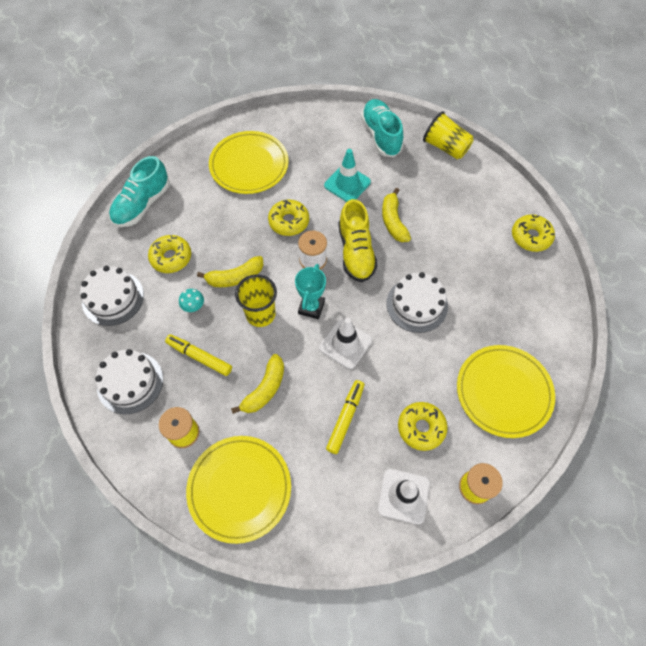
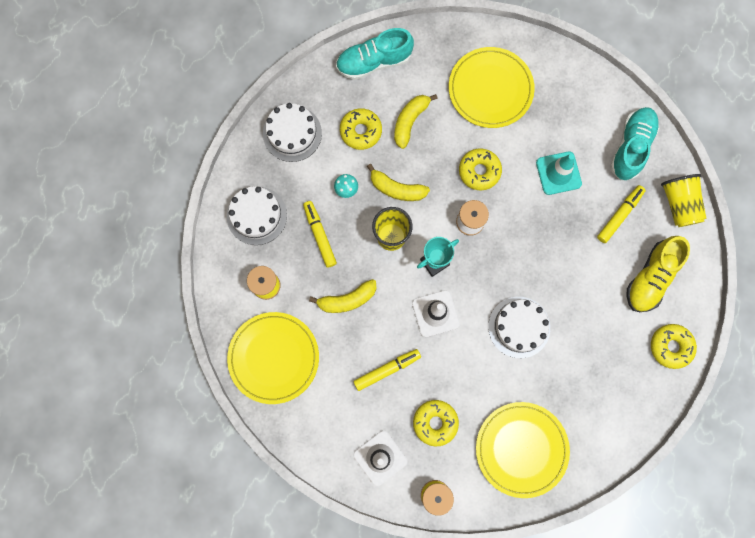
camera: 40 degrees right, 15 degrees up
yellow shoe [338,199,377,282] -> yellow shoe moved to [626,236,690,312]
yellow banana [382,188,411,242] -> yellow banana moved to [394,94,438,149]
none -> yellow marker [597,185,646,243]

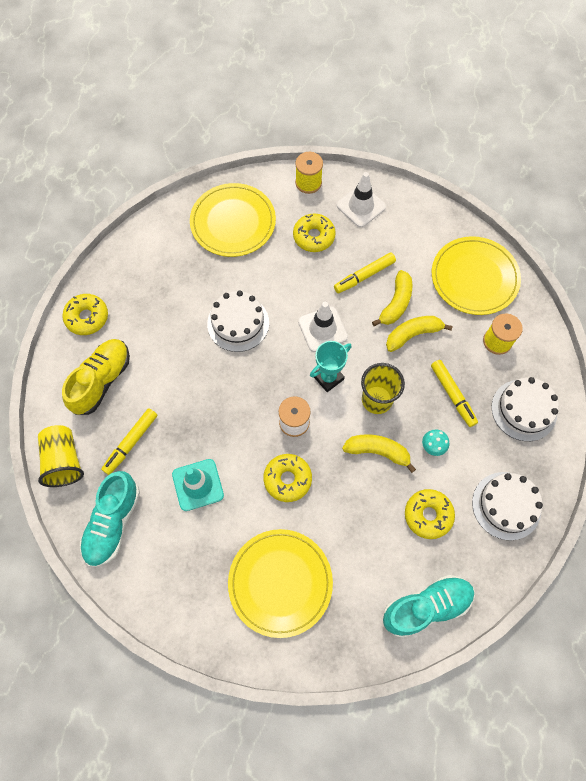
camera: 175 degrees right, 10 degrees down
yellow banana [394,94,438,149] -> yellow banana moved to [372,270,412,326]

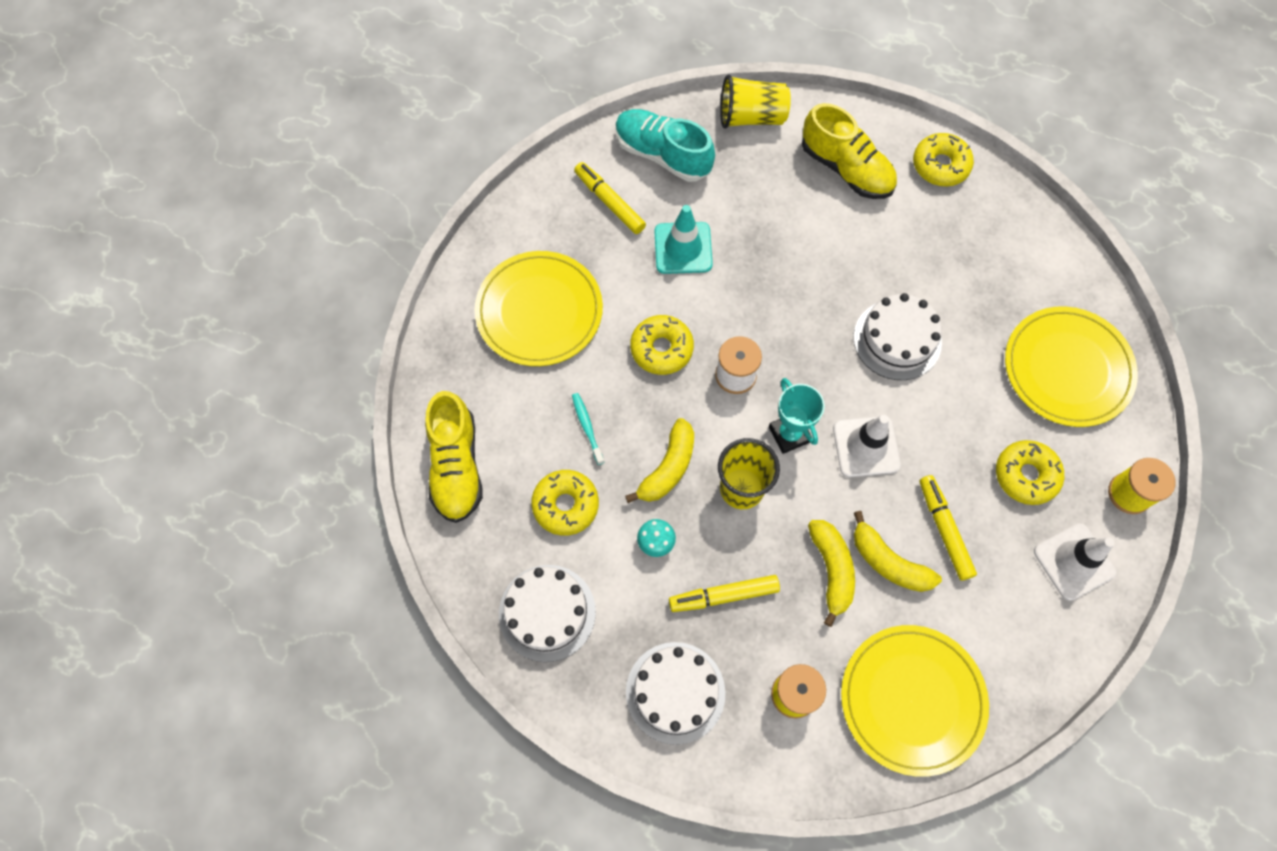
camera: 105 degrees right, 0 degrees up
yellow marker [101,408,157,475] -> yellow marker moved to [574,162,646,234]
turquoise shoe [383,575,475,638] -> yellow shoe [425,391,483,523]
none -> turquoise toothbrush [572,393,604,465]

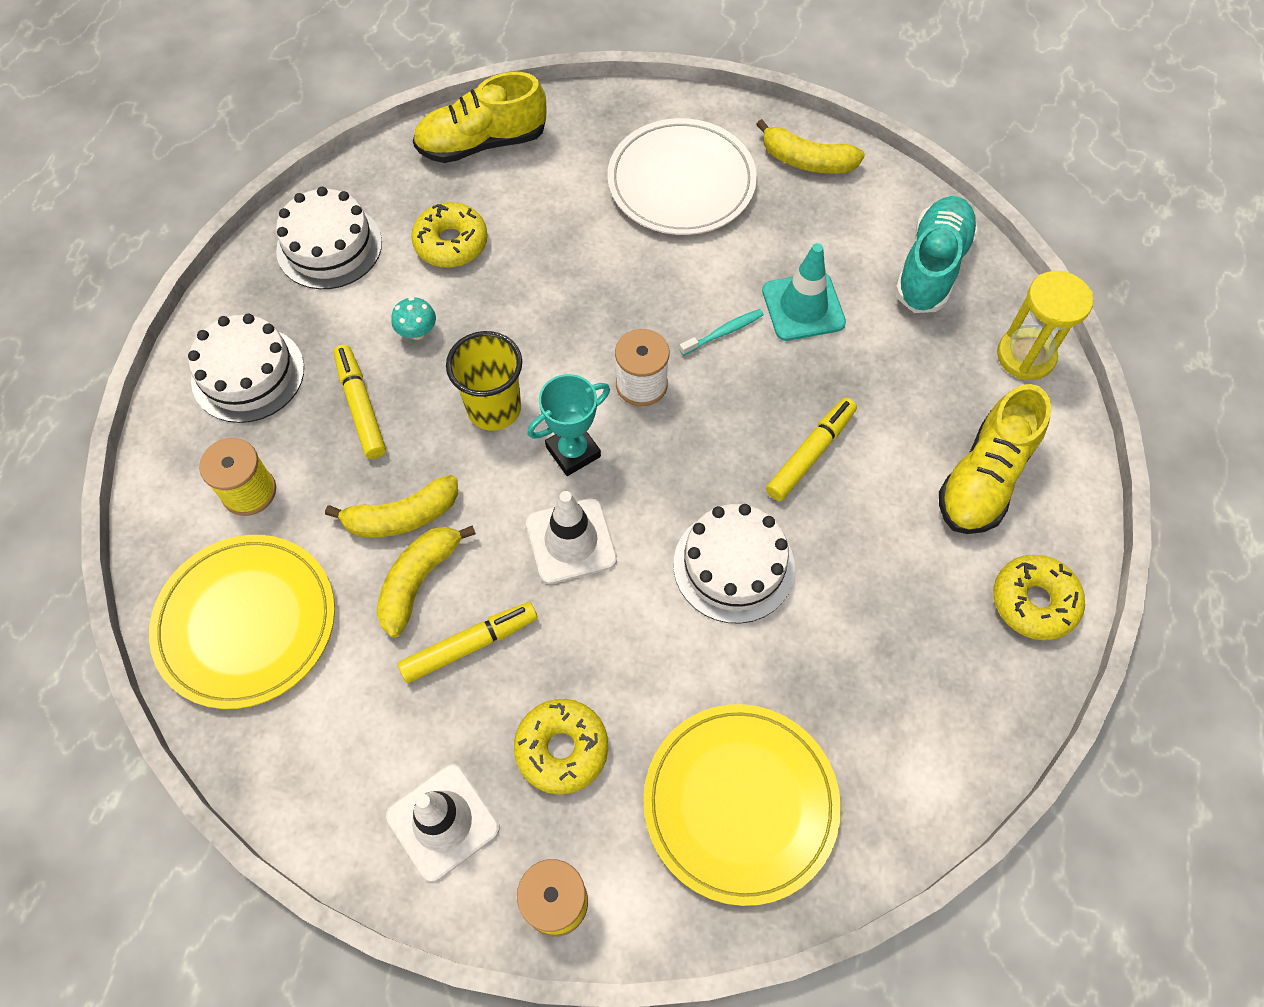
camera: 80 degrees right, 5 degrees down
yellow plate [475,251,603,366] -> white plate [607,118,757,235]
turquoise toothbrush [572,393,604,465] -> turquoise toothbrush moved to [679,309,764,356]
yellow marker [574,162,646,234] -> yellow marker moved to [766,398,857,501]
yellow banana [625,418,694,503] -> yellow banana moved to [756,119,865,174]
yellow donut [630,315,694,375] -> none
yellow cup [720,74,791,129] -> yellow hourglass [997,271,1093,380]

